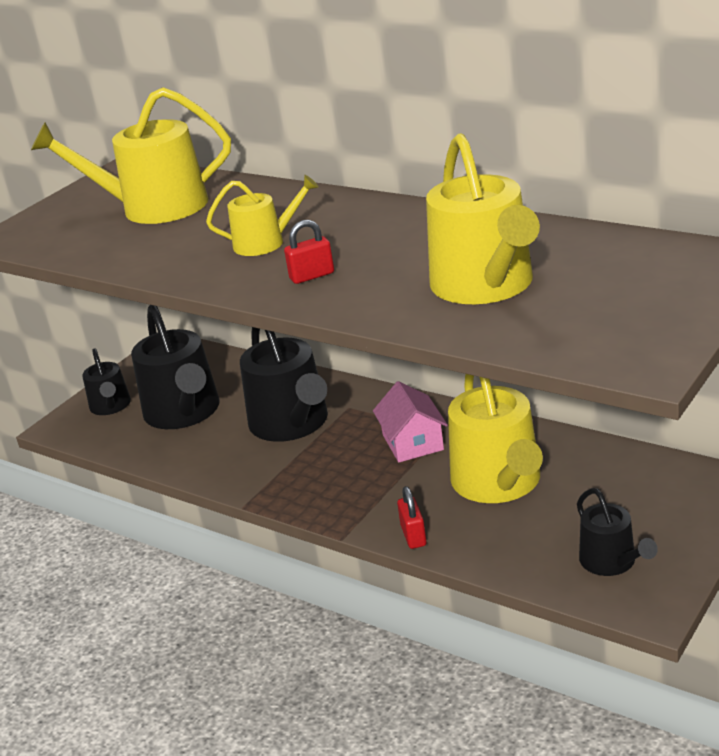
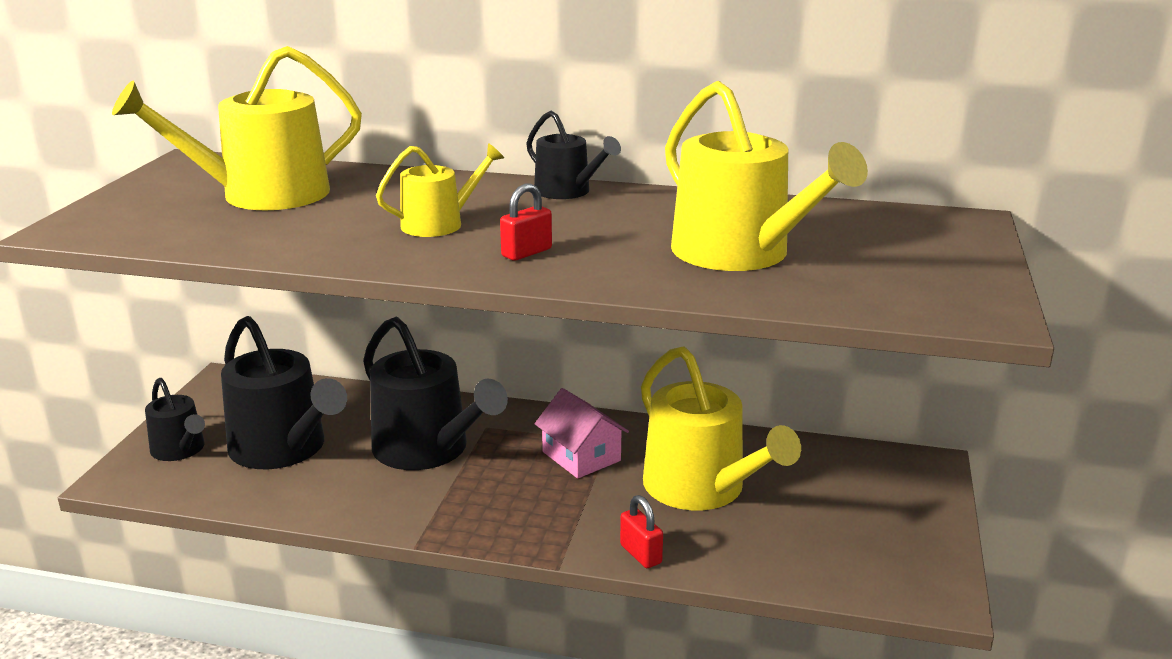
camera: 25 degrees left, 5 degrees down
black watering can [577,488,658,576] -> black watering can moved to [526,110,621,199]

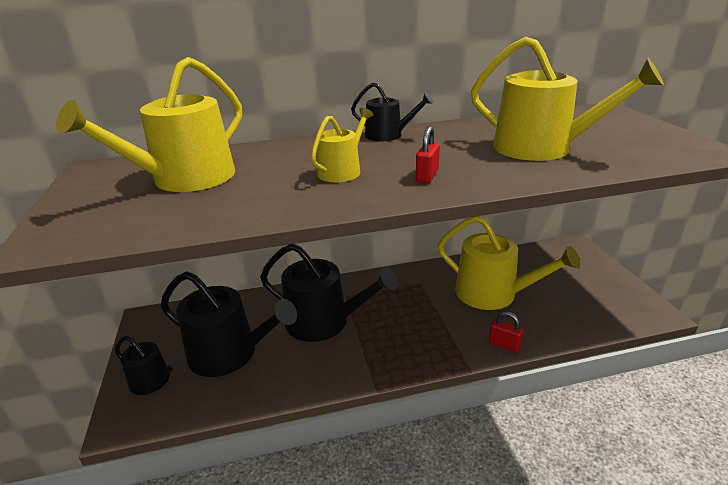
camera: 25 degrees left, 5 degrees up
pink house [535,388,629,479] -> none

